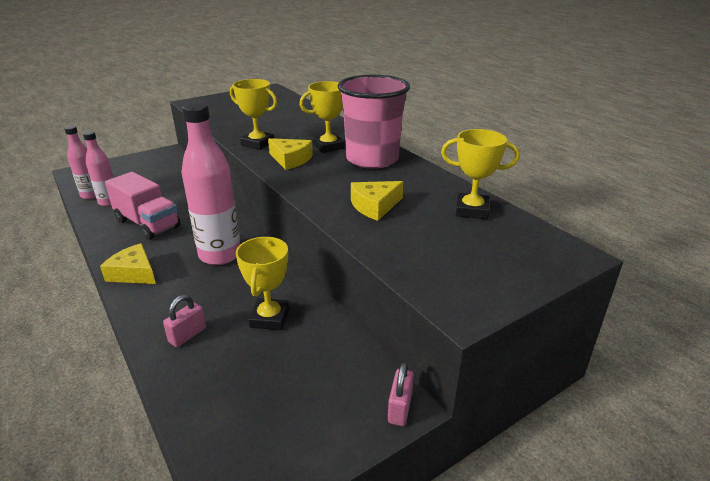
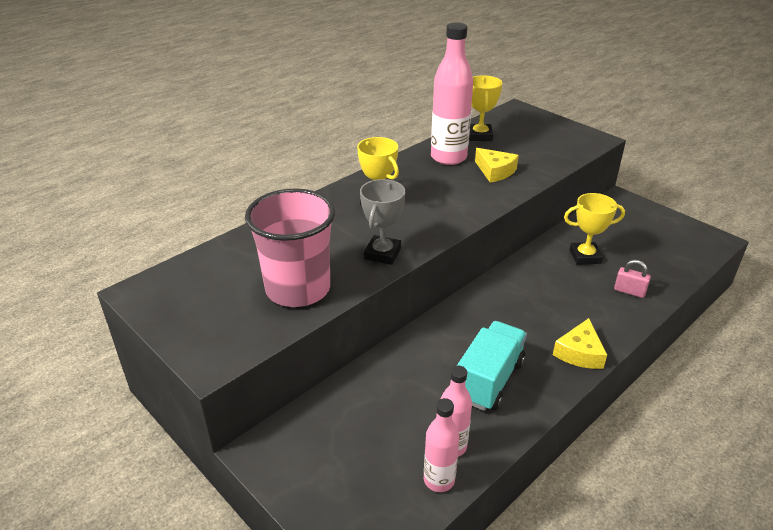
camera: 100 degrees left, 5 degrees up
pink truck [105,172,181,240] -> turquoise truck [457,321,527,411]
pink bottle [181,102,241,265] -> pink bottle moved to [431,22,473,165]
yellow trophy [230,79,277,150] -> grey trophy [360,179,405,265]
yellow cheese [268,138,313,170] -> none
pink cup [338,75,410,169] -> pink cup moved to [245,188,335,307]
pink padlock [388,362,414,426] -> none

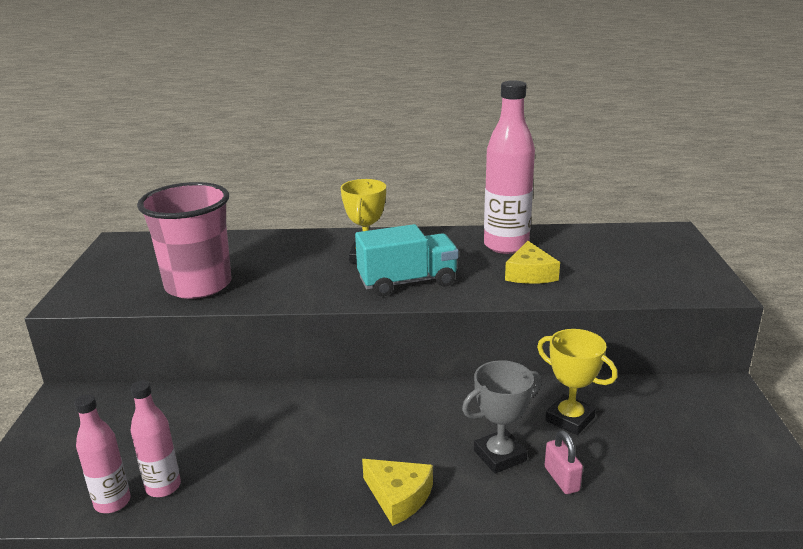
camera: 45 degrees right, 10 degrees down
grey trophy [360,179,405,265] -> grey trophy moved to [462,360,542,474]
turquoise truck [457,321,527,411] -> turquoise truck moved to [355,224,459,296]
yellow trophy [469,75,502,141] -> none
yellow cheese [553,318,607,369] -> yellow cheese turned 120 degrees counterclockwise [362,459,433,526]

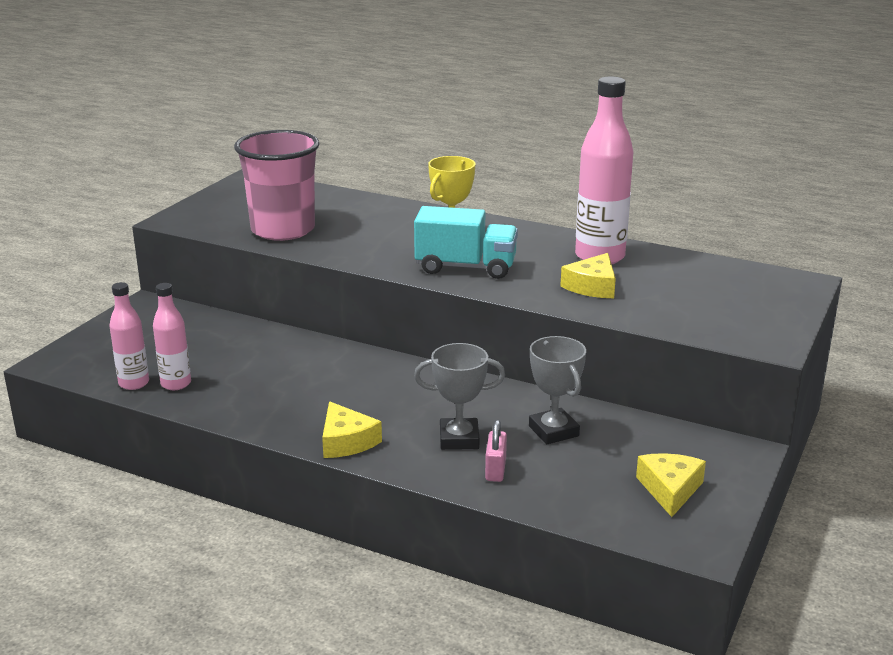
camera: 25 degrees right, 0 degrees up
yellow trophy [537,329,618,435] -> grey trophy [529,336,586,444]
none -> yellow cheese [636,453,706,517]

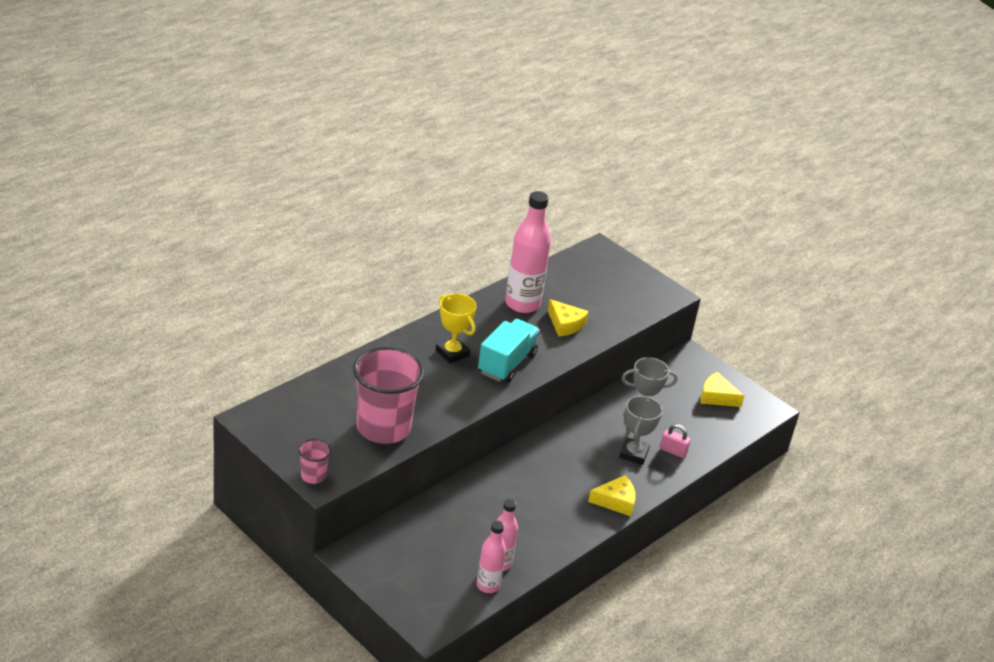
camera: 75 degrees left, 10 degrees up
none -> pink cup [298,439,331,484]

